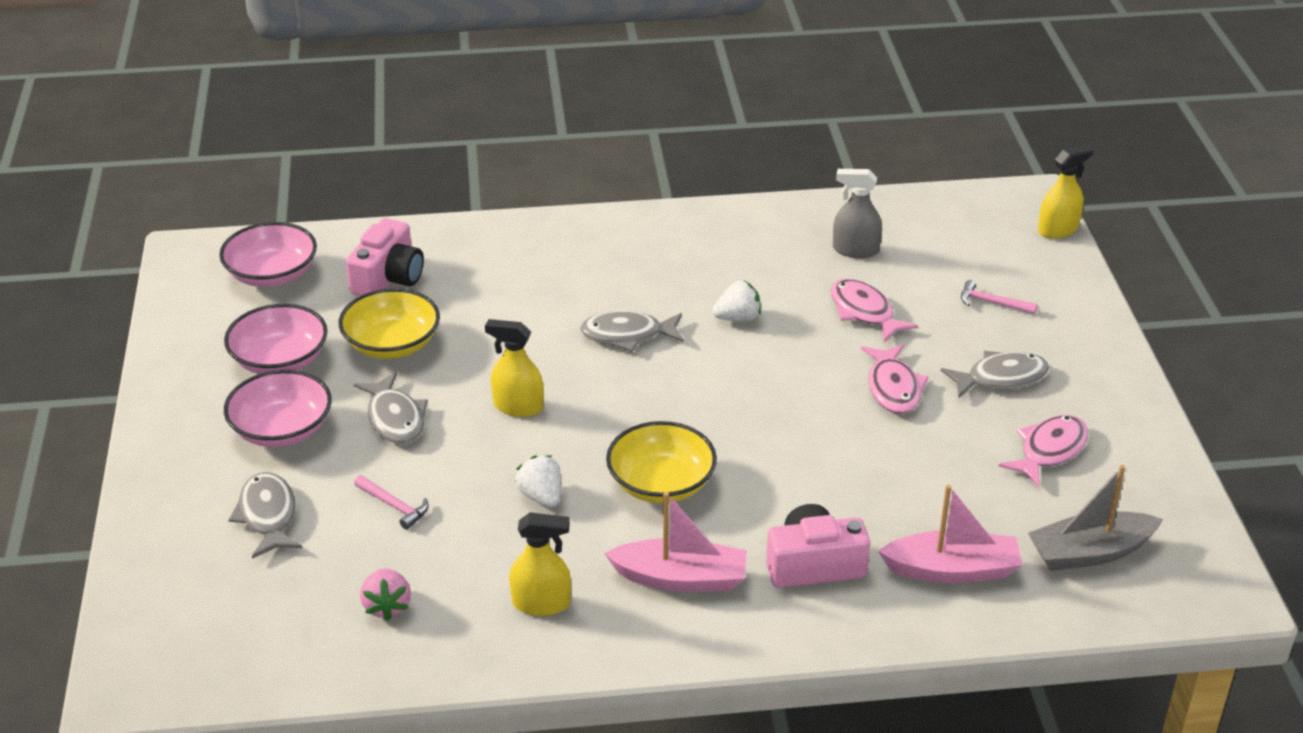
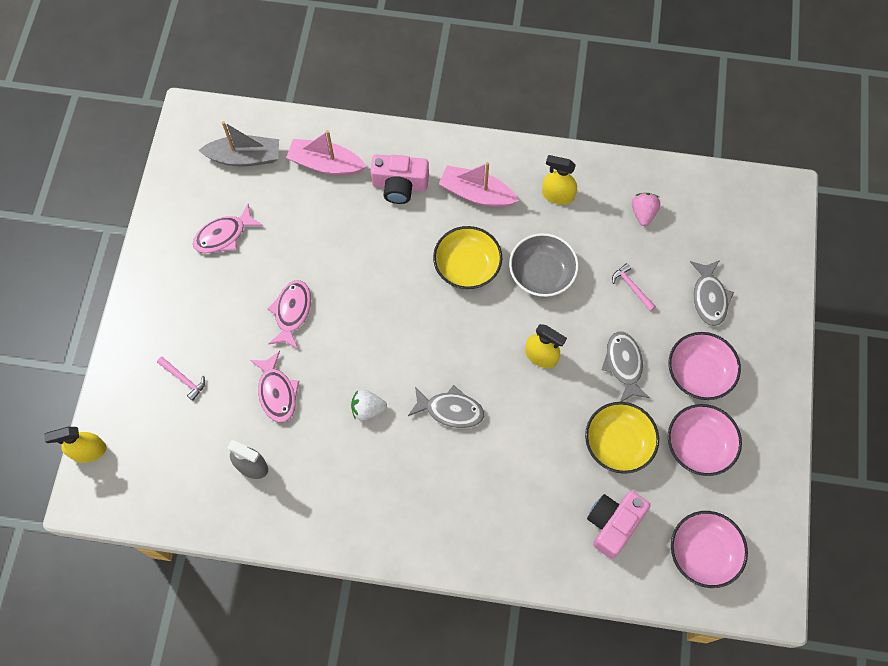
camera: 165 degrees left, 30 degrees up
white strawberry [515,456,561,507] -> grey bowl [509,233,579,297]
grey fish [940,351,1049,399] -> none

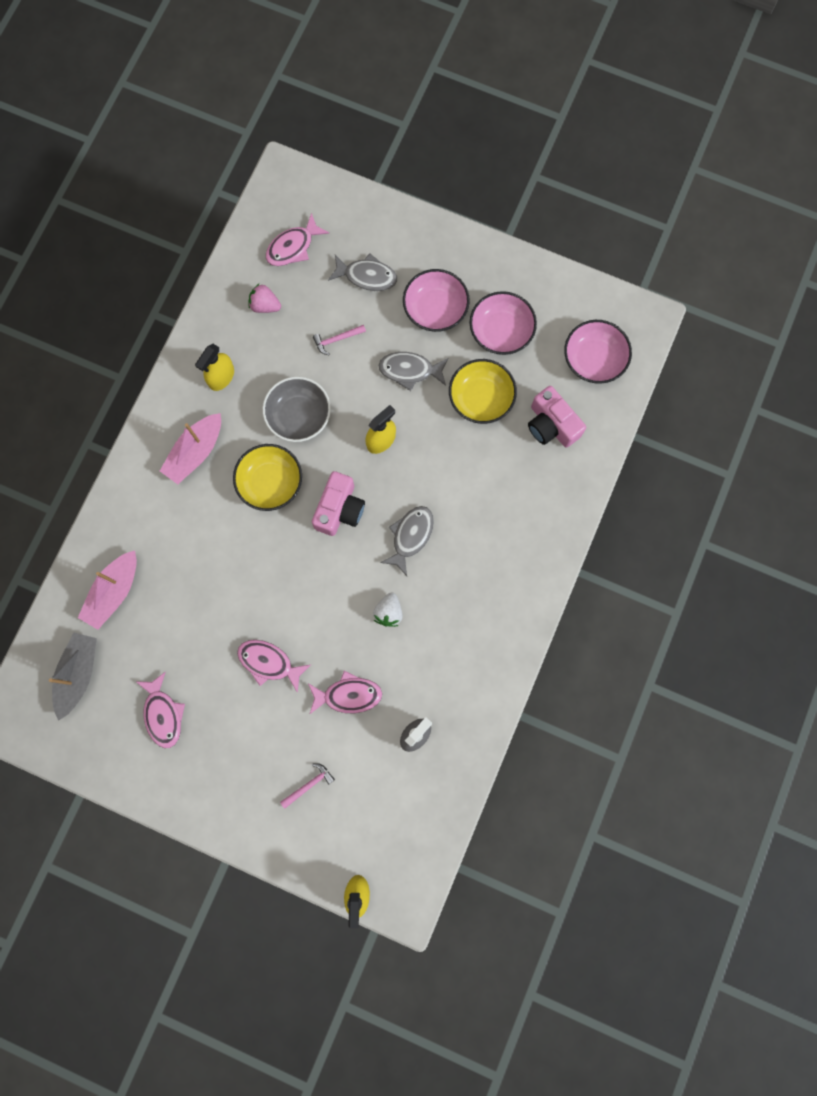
camera: 75 degrees left, 10 degrees up
pink camera [371,154,429,204] -> pink camera moved to [312,471,365,536]
none -> pink fish [266,213,329,266]

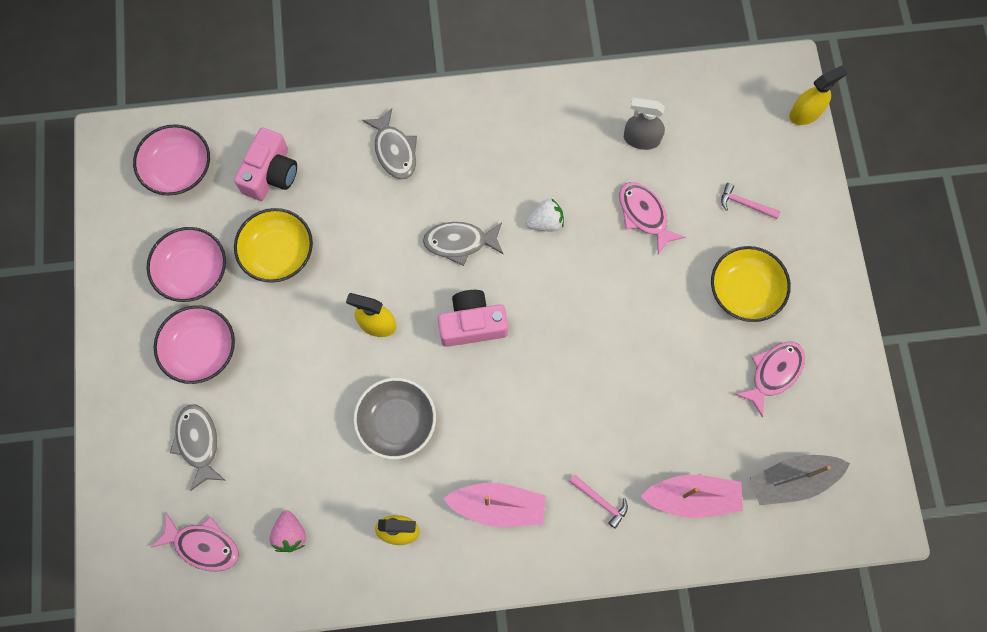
camera: 120 degrees left, 5 degrees down
yellow bowl [233,444,302,511] -> yellow bowl moved to [711,246,791,322]
pink fish [237,640,310,693] -> none
pink hammer [313,325,366,355] -> pink hammer moved to [569,474,628,529]
grey fish [378,352,448,391] -> grey fish moved to [362,108,417,180]

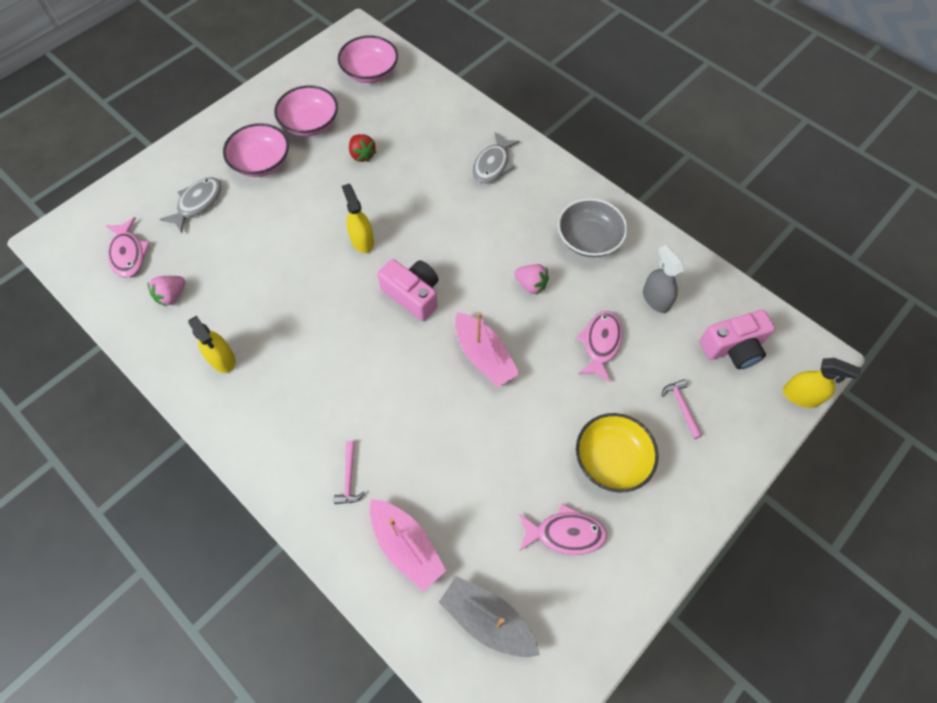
camera: 50 degrees right, 10 degrees down
pink camera [234,128,297,201] -> pink camera moved to [700,310,775,369]
yellow bowl [234,208,313,283] -> red strawberry [349,134,377,162]
grey bowl [353,378,436,459] -> grey bowl moved to [558,198,628,257]
grey fish [423,222,504,266] -> none
pink boat [443,483,546,527] -> pink boat moved to [455,312,519,387]
white strawberry [526,198,564,231] -> pink strawberry [514,264,549,295]

